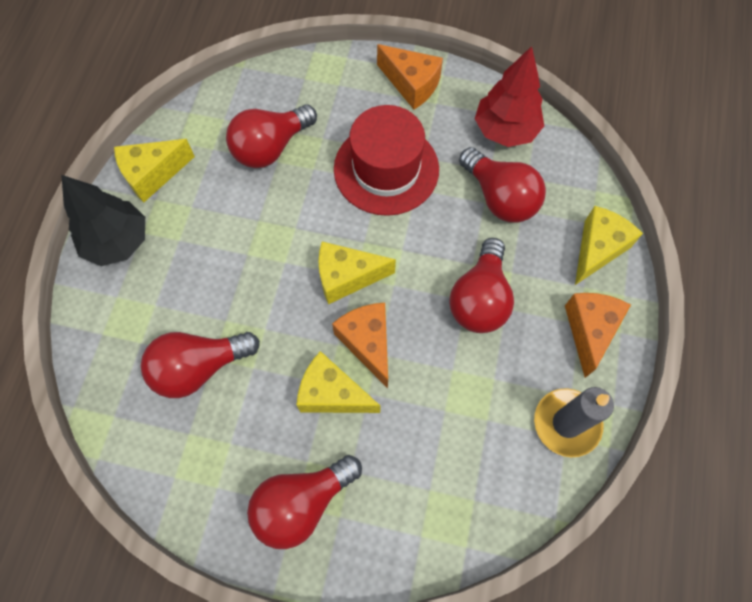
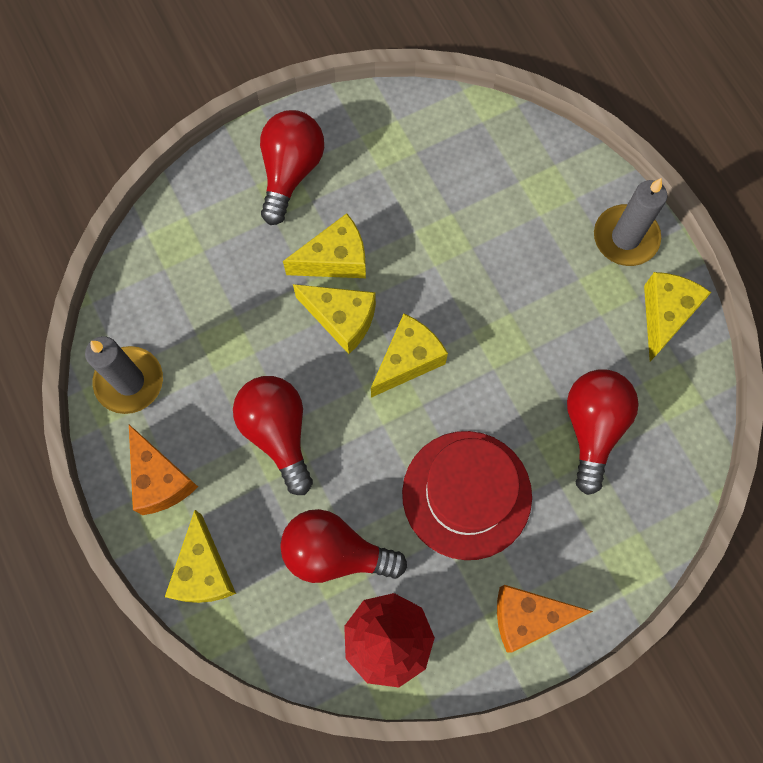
camera: 140 degrees right, 5 degrees up
black tree [61,175,145,266] -> grey candle [594,178,667,266]
red light bulb [141,332,260,398] -> none
orange cheese [332,303,388,388] -> yellow cheese [293,284,376,354]

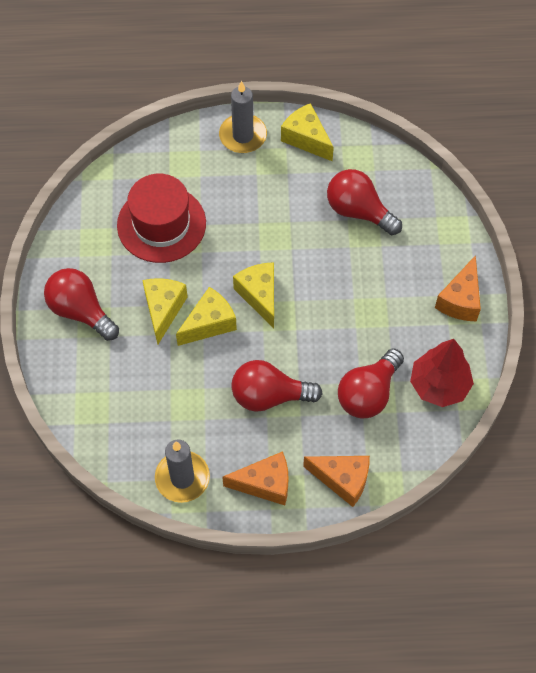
camera: 65 degrees left, 10 degrees down
yellow cheese [165,510,236,603] -> orange cheese [303,456,370,507]
red hat [402,431,532,560] -> red hat moved to [117,174,206,263]

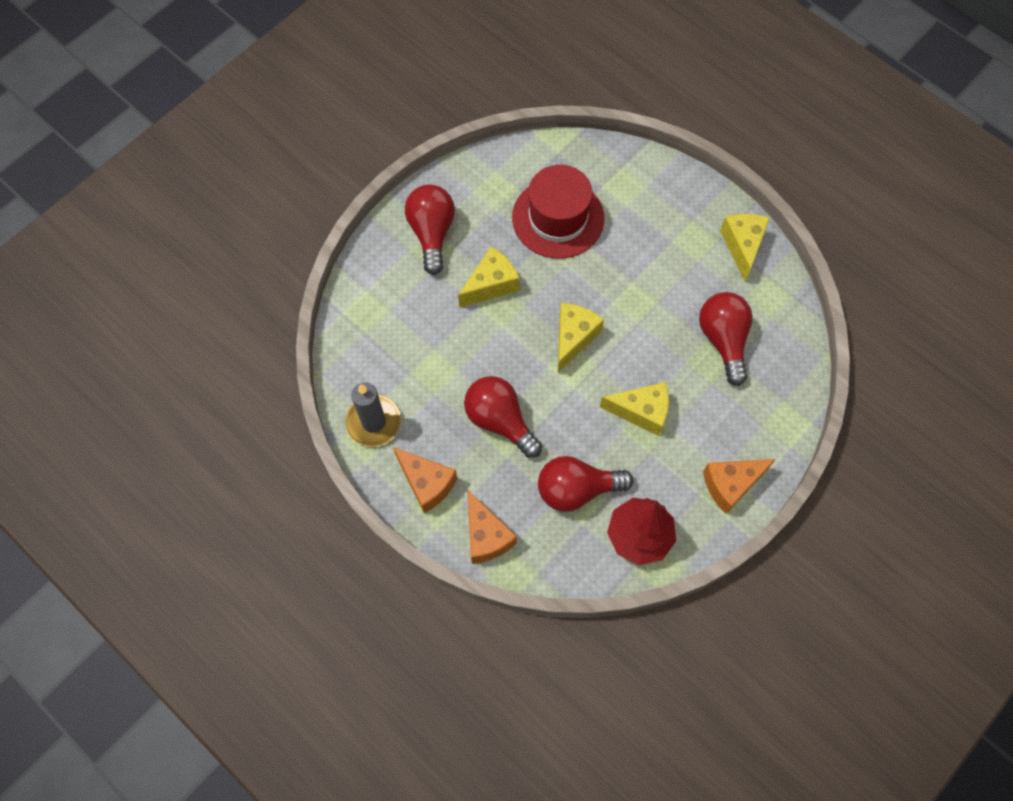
camera: 45 degrees right, 5 degrees up
yellow cheese [176,287,237,346] -> yellow cheese moved to [600,382,669,436]
grey candle [219,81,267,153] -> none

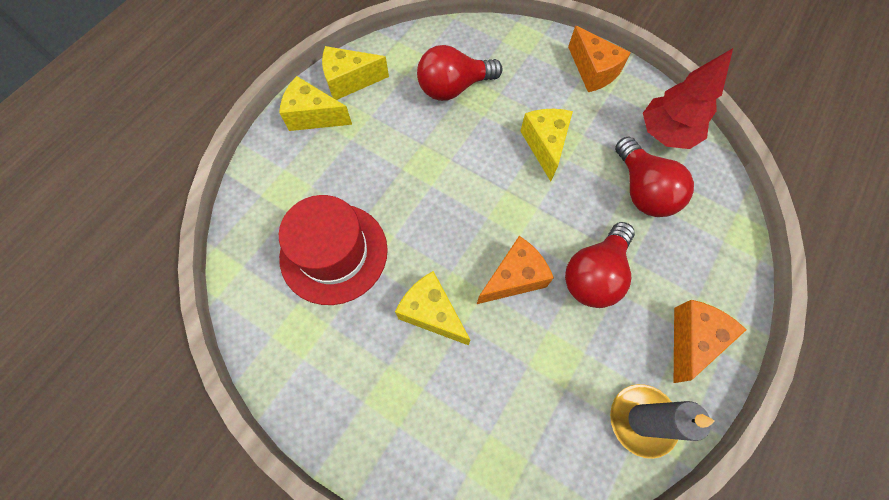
camera: 100 degrees left, 0 degrees up
red light bulb [405,184,455,275] -> none
orange cheese [467,490,517,564] -> orange cheese moved to [477,236,554,304]
yellow cheese [558,303,604,372] -> yellow cheese moved to [279,76,352,131]

